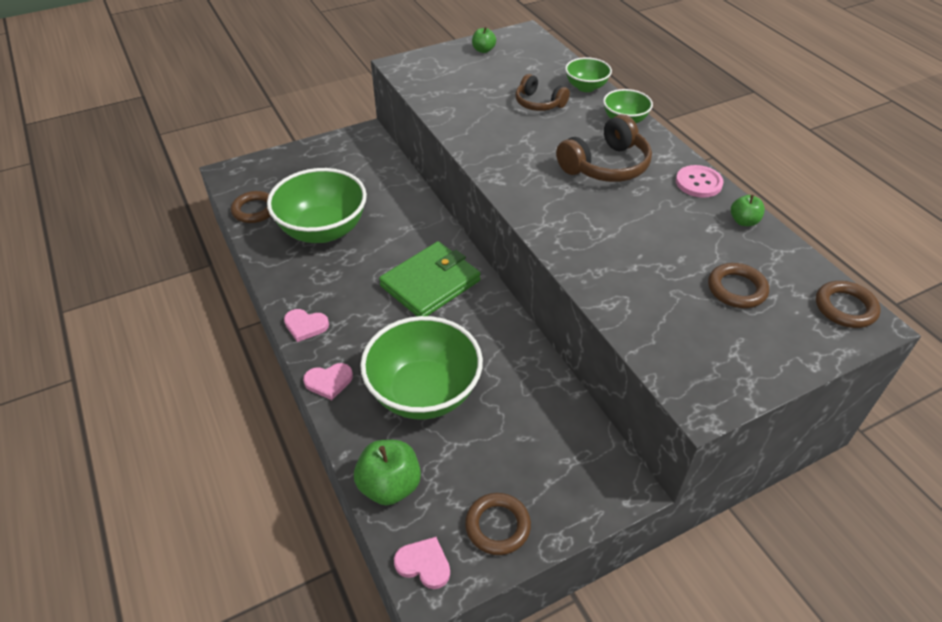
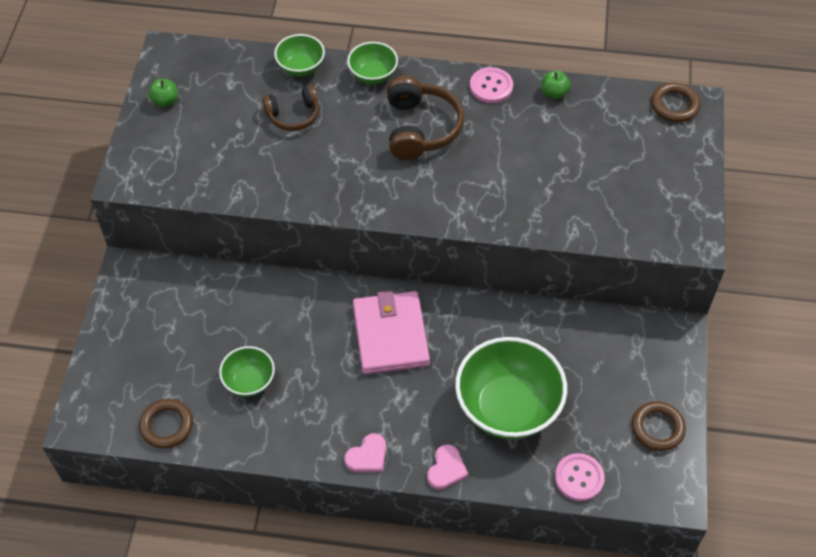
camera: 55 degrees left, 10 degrees up
green bowl [267,168,367,243] -> green bowl [219,346,275,397], size x0.51
green apple [354,440,421,505] -> pink button [555,453,605,501]
green wallet [379,241,481,316] -> pink wallet [353,290,430,374]
pink heart [394,537,450,589] -> none
brown ring [708,263,769,308] -> none

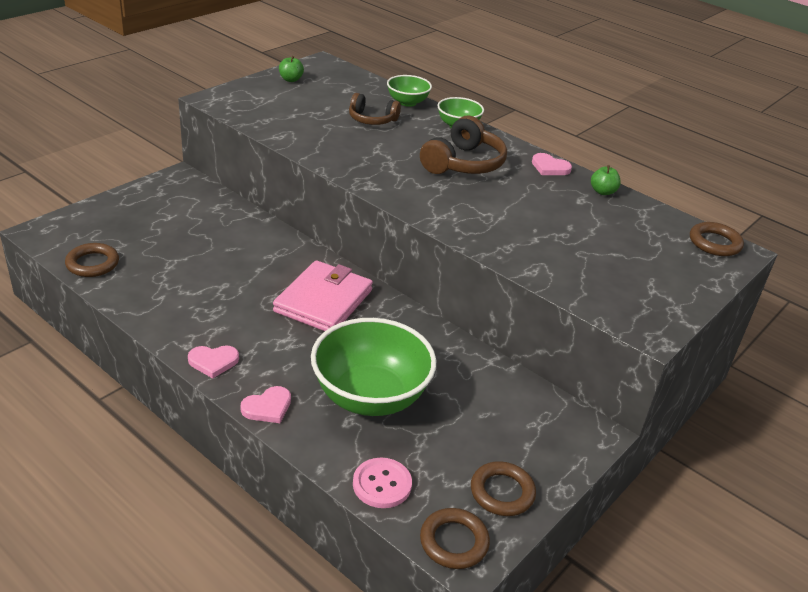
camera: 30 degrees right, 20 degrees down
green bowl [219,346,275,397] -> none
pink button [470,67,513,103] -> pink heart [532,153,572,175]
none -> brown ring [420,508,490,569]

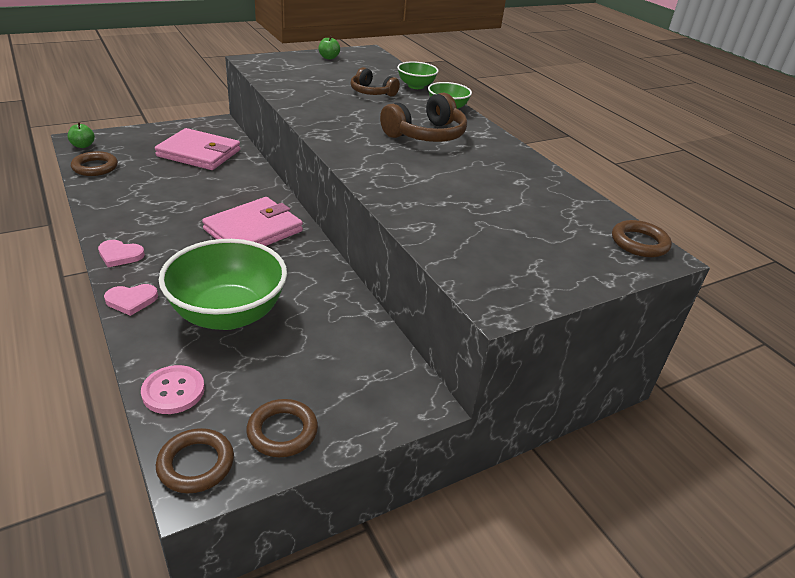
camera: 20 degrees right, 0 degrees up
pink heart [532,153,572,175] -> none
green apple [591,165,621,195] -> green apple moved to [68,122,95,148]
none -> pink wallet [155,128,240,170]

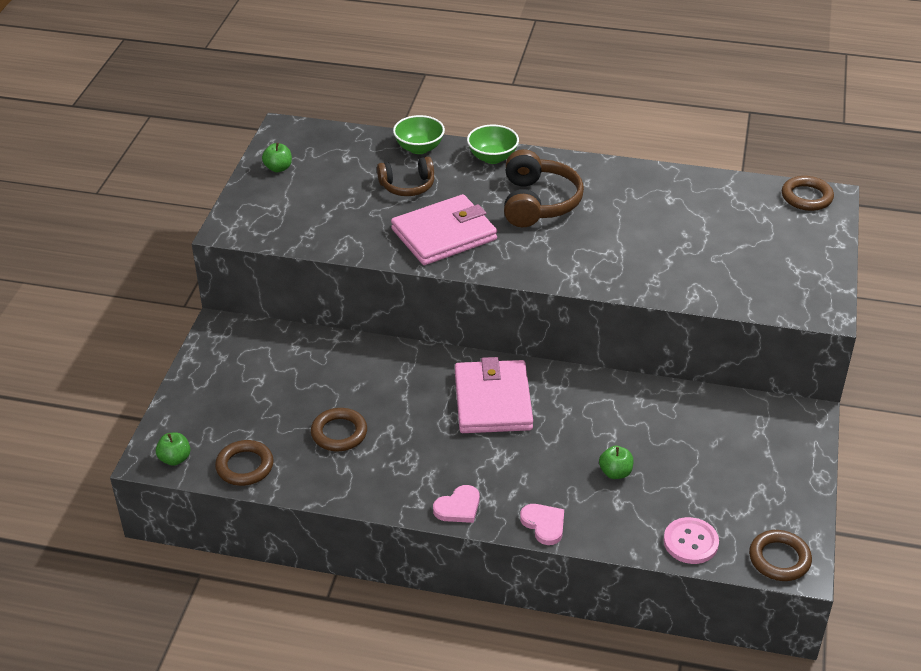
camera: 45 degrees left, 5 degrees up
pink heart [104,284,158,316] -> pink heart turned 60 degrees counterclockwise [520,504,564,545]
pink wallet [155,128,240,170] -> pink wallet moved to [391,194,497,265]
green bowl [159,239,287,330] -> green apple [599,446,634,479]
brown ring [246,399,318,457] -> brown ring moved to [311,408,367,451]

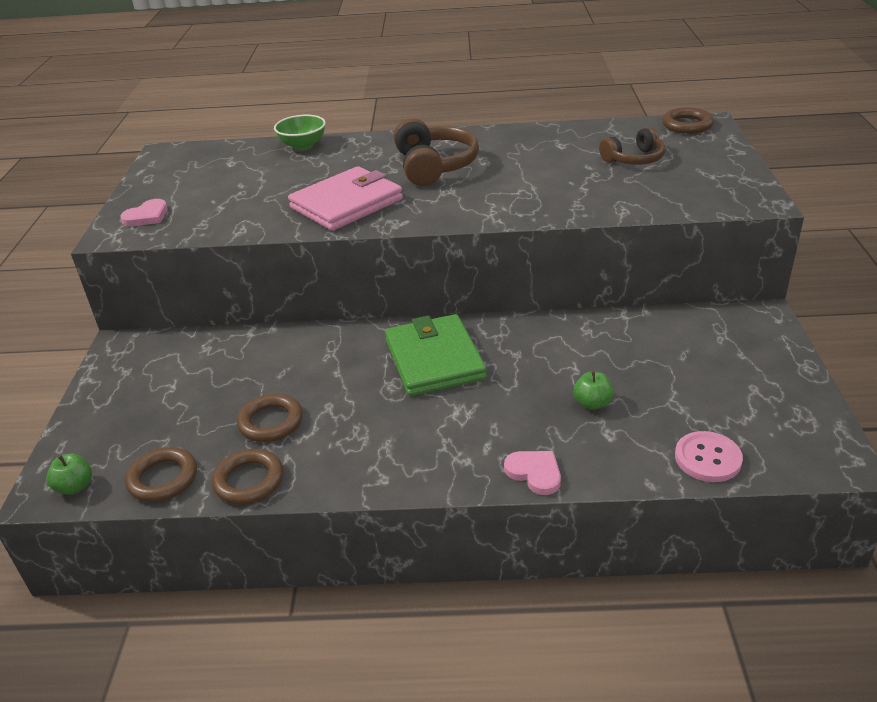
camera: 10 degrees left, 5 degrees down
green apple [262,143,292,172] -> none
brown headphones [377,157,434,196] -> brown headphones moved to [599,127,665,165]
pink heart [433,485,480,523] -> pink heart moved to [120,199,168,226]
pink wallet [455,357,533,433] -> green wallet [385,314,487,396]
green bowl [467,125,519,164] -> none
brown ring [749,530,812,581] -> brown ring moved to [212,449,283,504]

